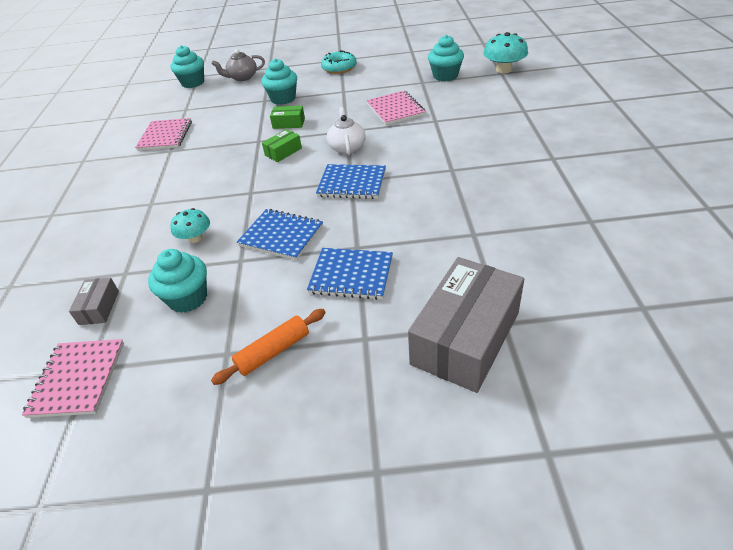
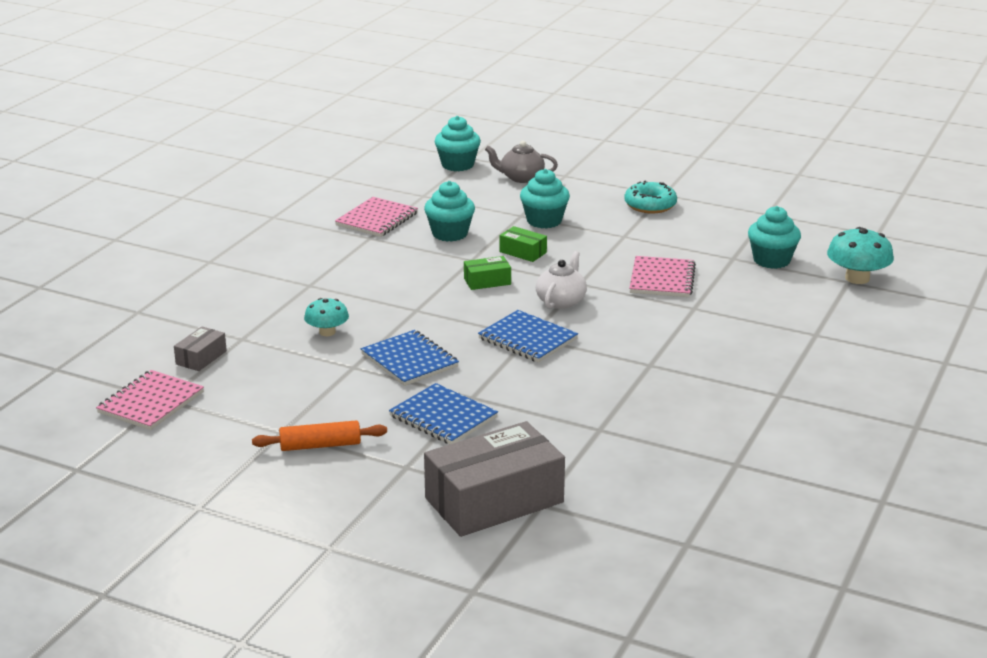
camera: 25 degrees right, 15 degrees down
turquoise cupcake [148,249,207,313] -> turquoise cupcake moved to [424,181,475,242]

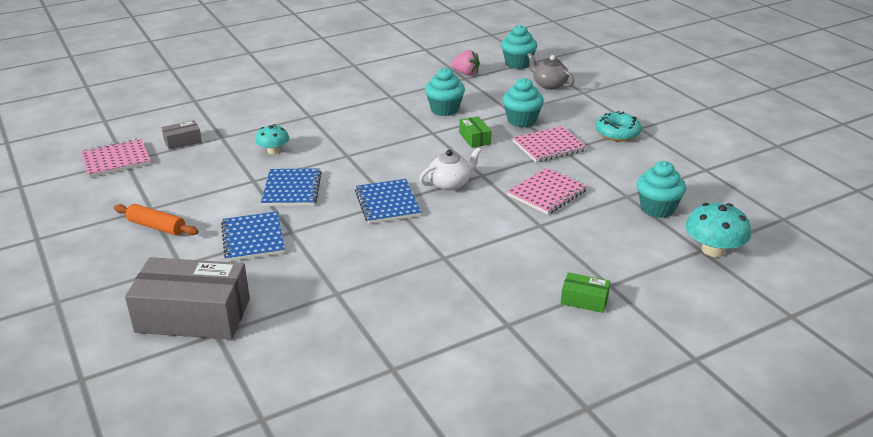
camera: 35 degrees right, 5 degrees up
pink notebook [335,197,418,237] -> pink notebook moved to [512,126,587,162]
green box [464,256,511,290] -> green box moved to [561,272,611,313]
none -> pink strawberry [451,50,480,76]

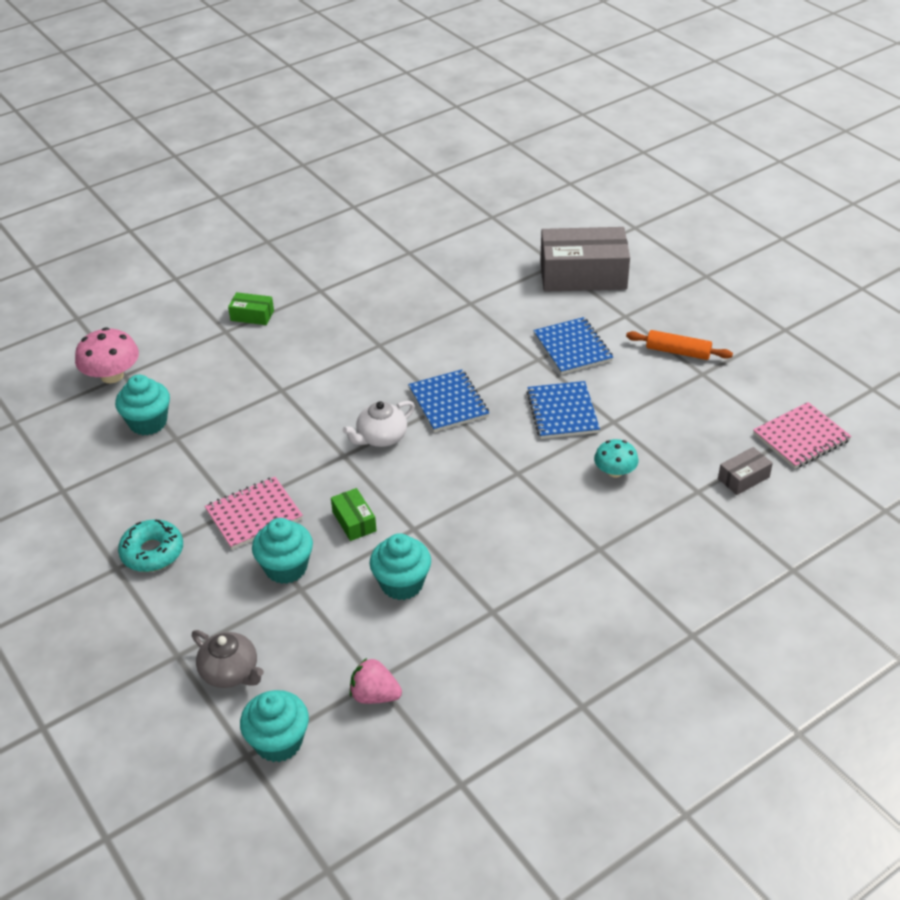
camera: 175 degrees right, 10 degrees up
pink notebook [507,168,587,215] -> none
turquoise mushroom [685,203,751,257] -> pink mushroom [75,327,139,383]

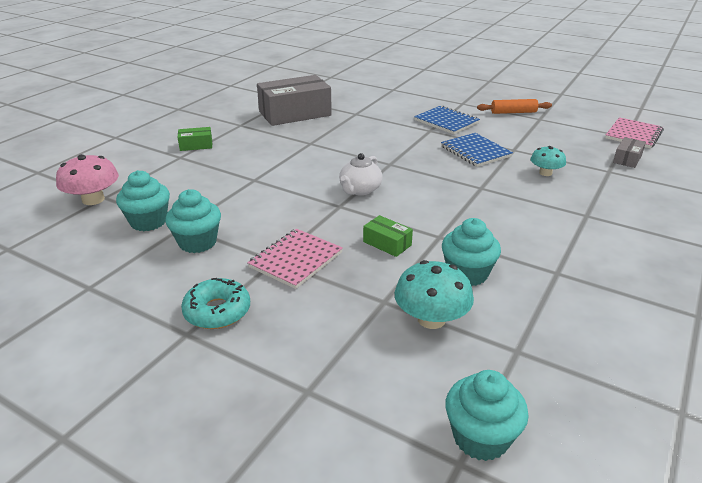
camera: 25 degrees left, 10 degrees down
grey teapot [192,630,264,688] -> none
turquoise cupcake [252,518,313,584] -> turquoise cupcake moved to [165,189,221,253]
pink strawberry [350,658,402,704] -> none
blue notebook [408,369,489,432] -> none
grey box [540,227,630,292] -> grey box moved to [257,75,332,126]
none -> turquoise mushroom [394,260,474,329]

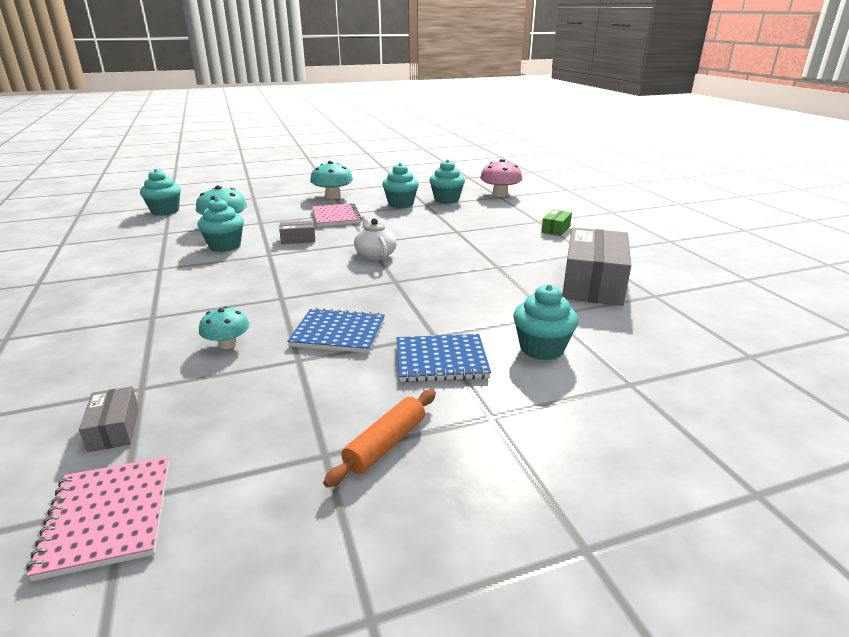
camera: 130 degrees right, 5 degrees down
turquoise donut [181,278,250,329] -> turquoise mushroom [310,161,353,199]
green box [363,215,413,257] -> grey box [279,220,315,244]
none -> turquoise cupcake [513,284,578,360]

